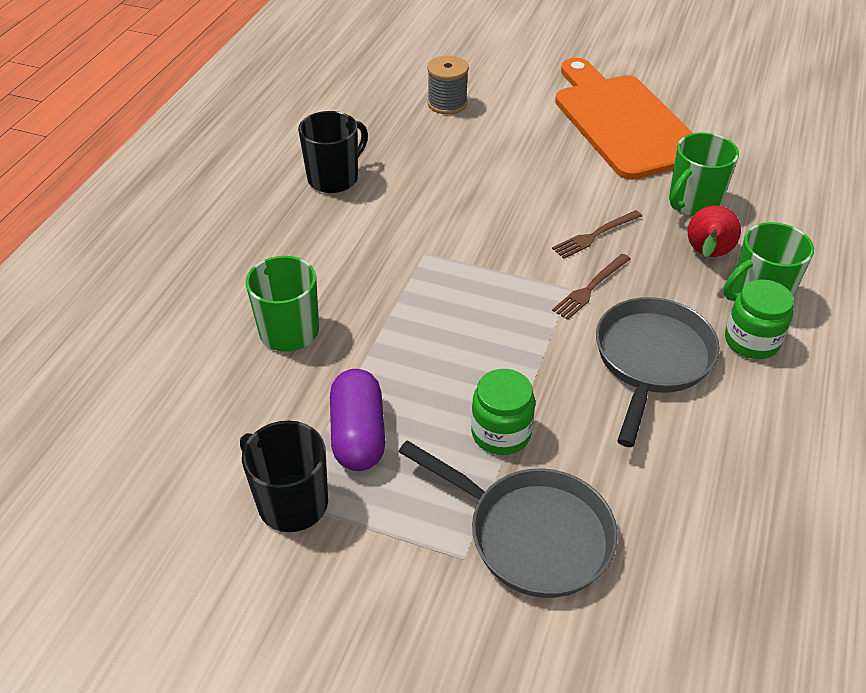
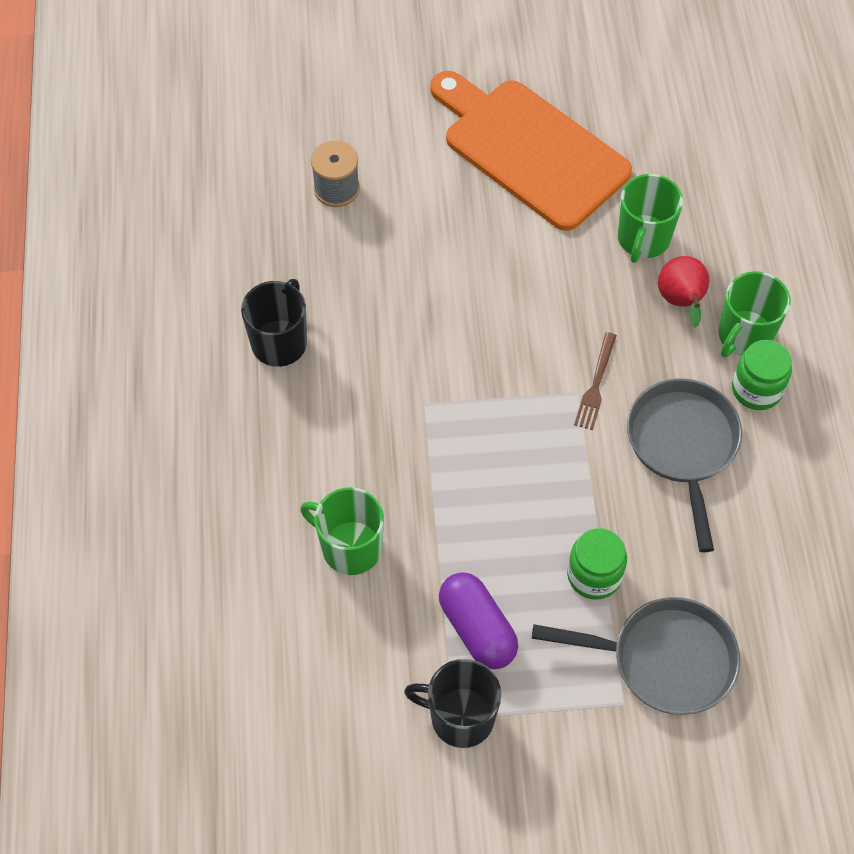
camera: 25 degrees left, 15 degrees up
brown fork [552,210,642,259] -> none

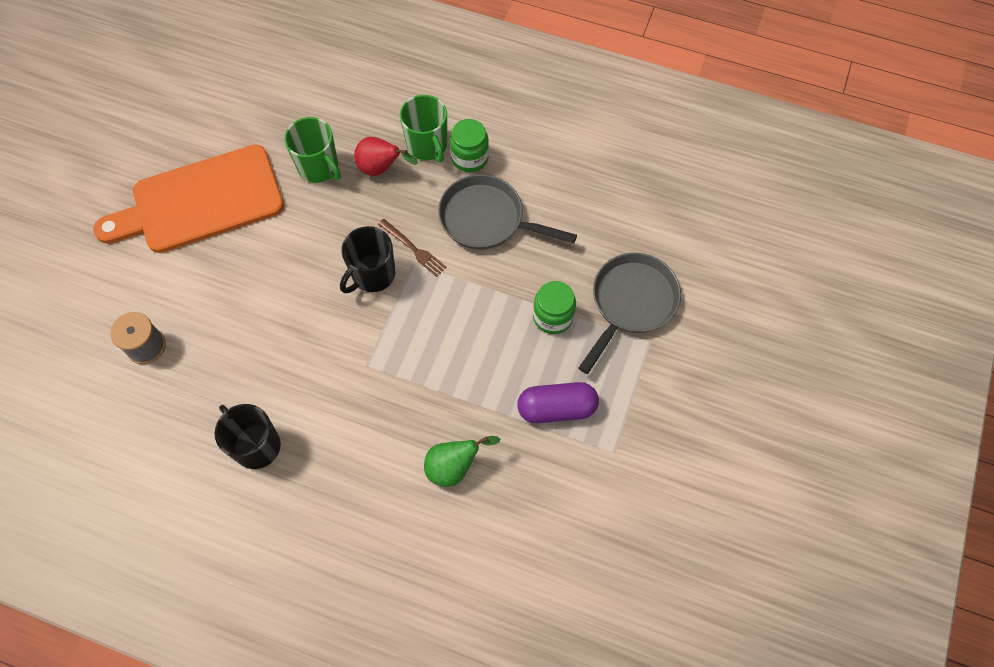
camera: 65 degrees left, 5 degrees up
green mug [300,487,384,575] -> green pear [424,436,500,487]
black mug [404,659,501,748] -> black mug moved to [340,226,395,293]

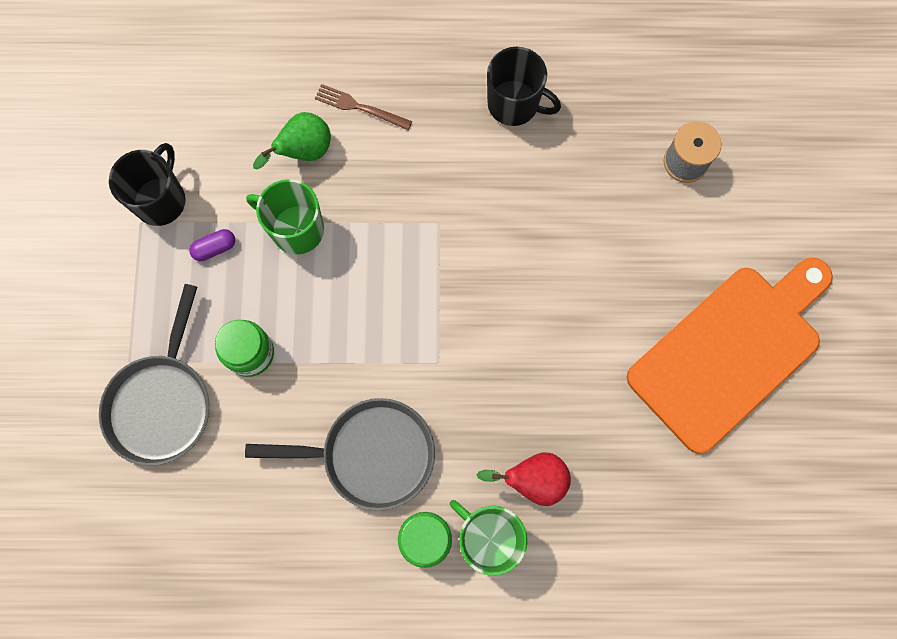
camera: 160 degrees right, 10 degrees up
green mug [284,117,341,183] -> green mug moved to [246,179,324,255]
black mug [340,226,395,293] -> black mug moved to [109,143,186,226]
brown fork [378,219,447,277] -> brown fork moved to [315,84,412,130]
purple capsule [517,382,599,423] -> purple capsule [189,229,235,261], size x0.51

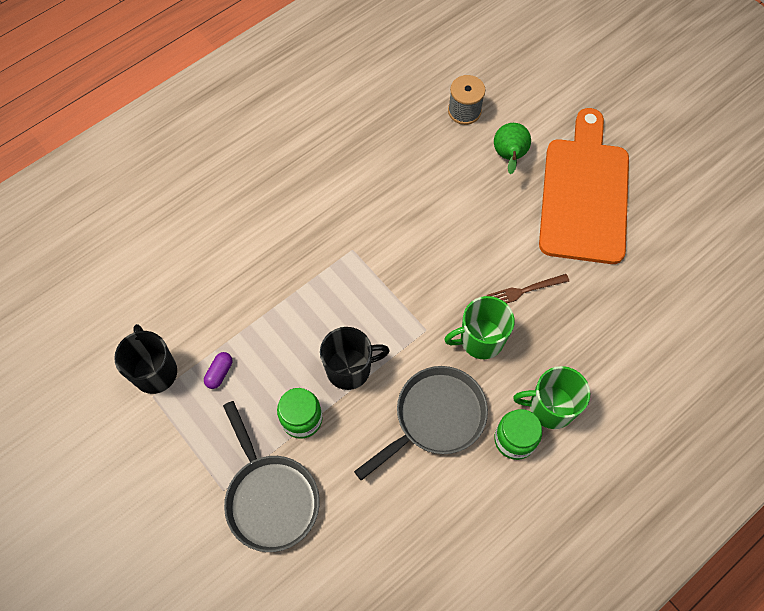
camera: 40 degrees left, 10 degrees down
green mug [246,179,324,255] -> green mug moved to [444,296,515,359]
green pear [253,112,331,170] -> green pear moved to [494,123,531,174]
brown fork [315,84,412,130] -> brown fork moved to [487,274,569,304]
red pear [477,453,571,506] -> none
black mug [487,47,561,126] -> black mug moved to [320,327,389,390]

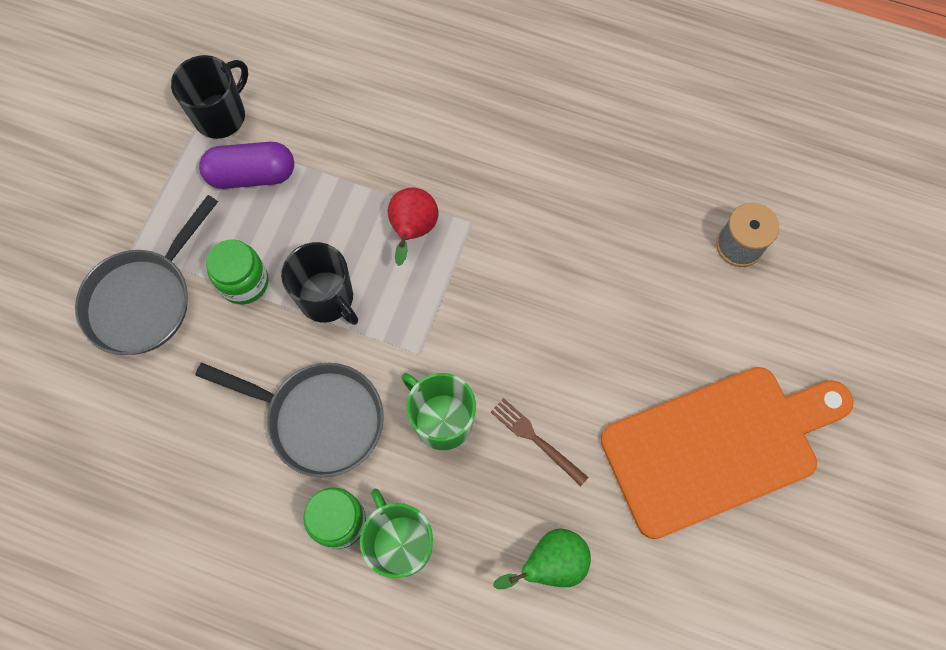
camera: 60 degrees right, 5 degrees up
purple capsule [204,352,232,389] -> purple capsule [199,142,294,189], size x1.95
green pear [494,123,531,174] -> green pear moved to [493,529,591,589]
none -> red pear [388,187,439,266]

